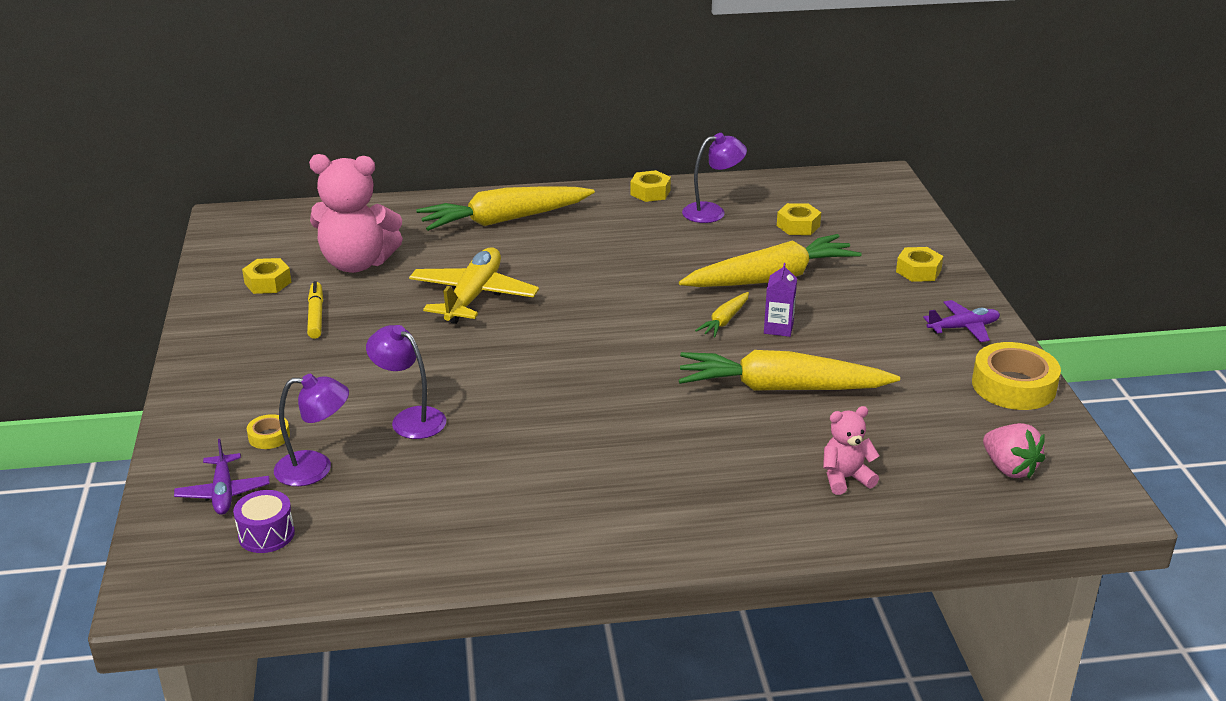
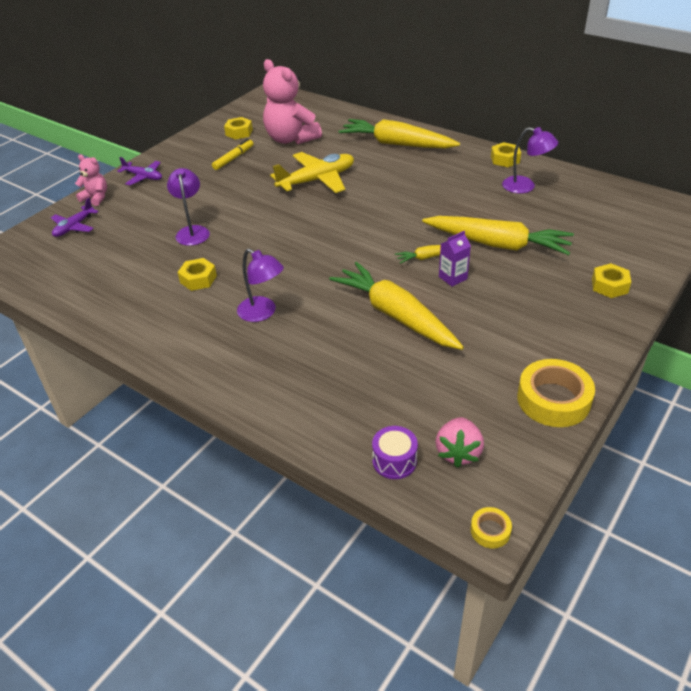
camera: 45 degrees right, 10 degrees up
purple drum [233,490,295,553] -> purple drum moved to [372,426,418,479]
yellow tape [247,414,290,449] -> yellow tape moved to [471,507,512,548]
purple lamp [274,374,349,486] -> purple lamp moved to [237,248,284,322]
yellow nut [777,203,821,235] -> yellow nut moved to [178,258,217,291]
pink teddy bear [823,406,880,495] -> pink teddy bear moved to [75,154,107,206]
purple plane [923,300,1000,342] -> purple plane moved to [117,157,162,185]

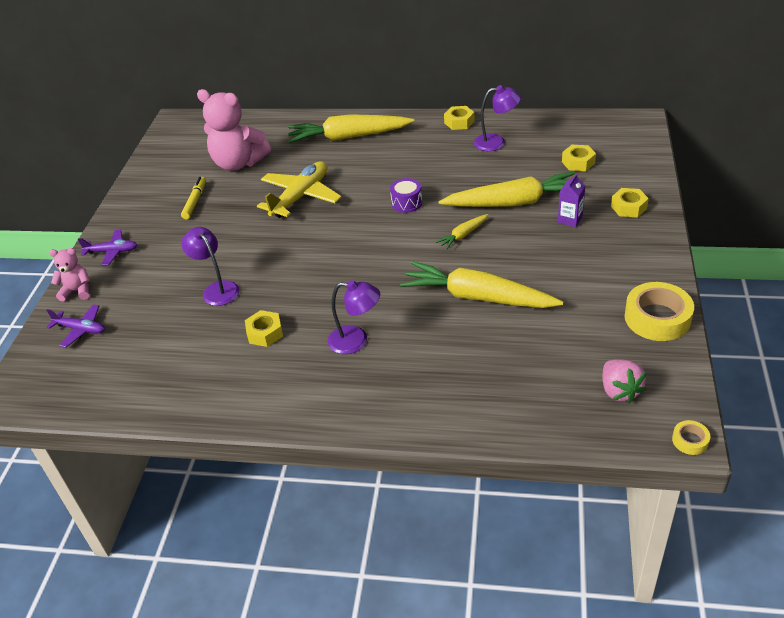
camera: 25 degrees left, 0 degrees up
purple plane [51,198,99,237] -> purple plane turned 75 degrees counterclockwise [46,304,105,348]
yellow nut [224,117,253,140] -> yellow nut moved to [562,145,596,171]
purple drum [372,426,418,479] -> purple drum moved to [390,178,422,213]
purple carton [439,231,471,286] -> purple carton moved to [558,174,586,227]

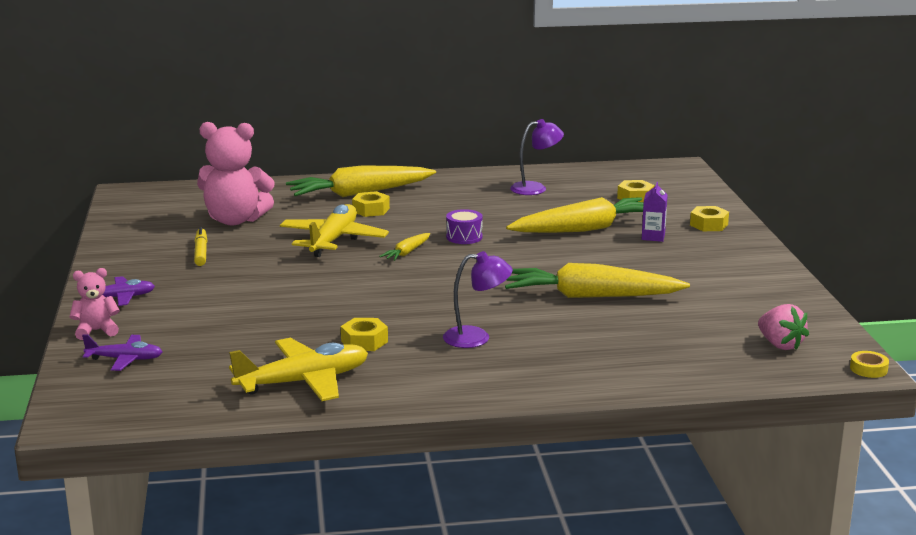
camera: 20 degrees left, 20 degrees down
purple lamp [182,227,240,306] -> none
yellow carrot [435,214,489,249] -> yellow carrot moved to [379,233,430,261]
yellow nut [444,106,474,130] -> yellow nut moved to [352,191,390,217]
yellow tape [625,282,694,341] -> none
none -> yellow plane [229,338,368,401]

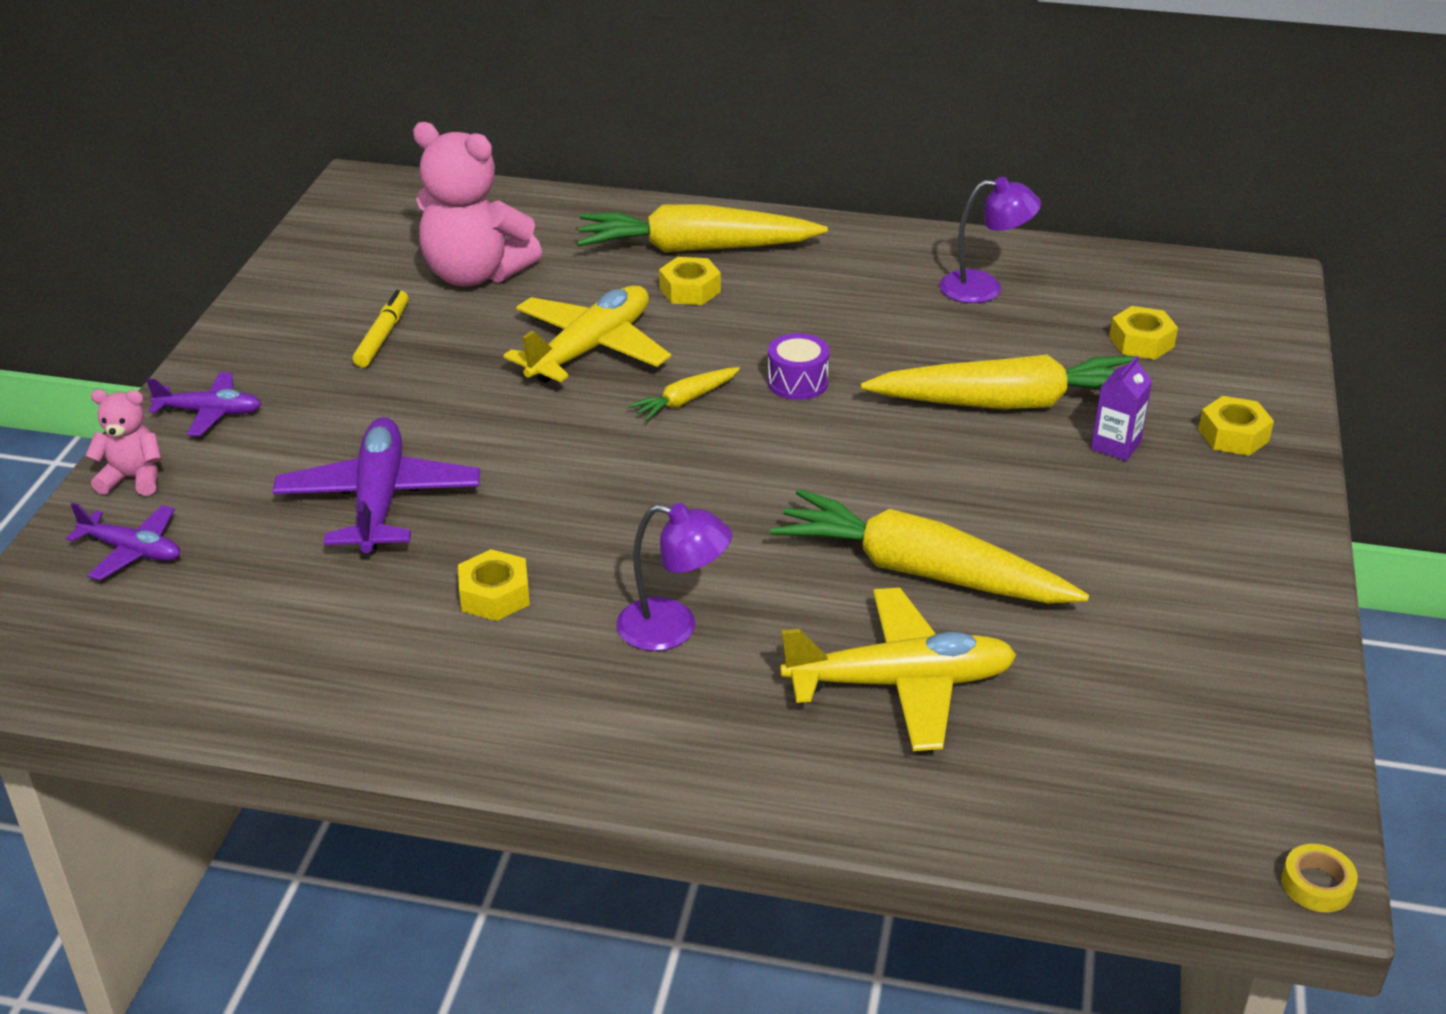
camera: 20 degrees right, 15 degrees up
yellow plane [229,338,368,401] -> yellow plane moved to [780,588,1016,751]
pink strawberry [758,304,809,350] -> none
none -> purple plane [272,417,480,553]

